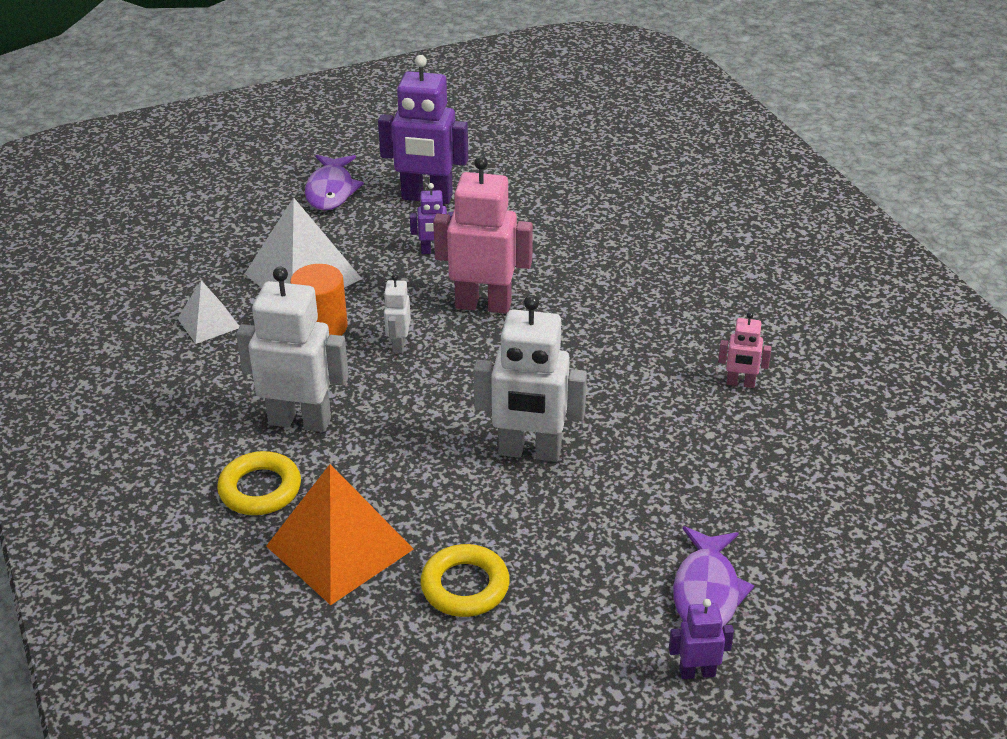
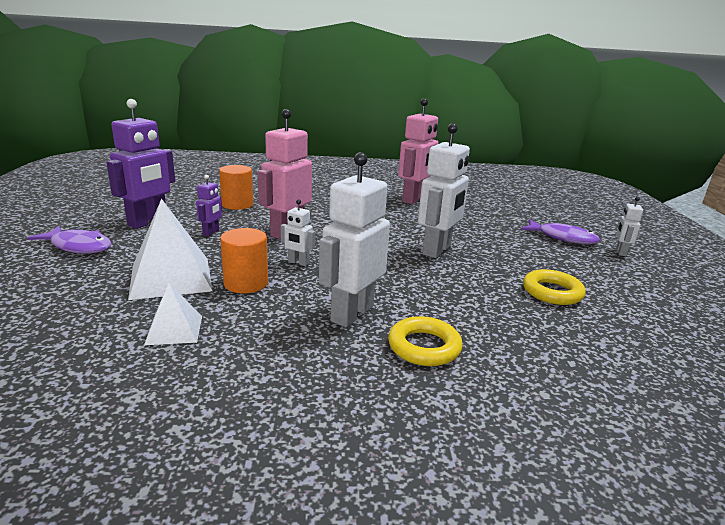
camera: 70 degrees left, 15 degrees down
orange pyramid [266,464,414,605] -> none
purple robot [669,599,734,679] -> white robot [616,197,643,256]
pink robot [718,312,772,388] -> pink robot [398,98,439,204], size x2.05
none -> orange cylinder [219,165,253,210]

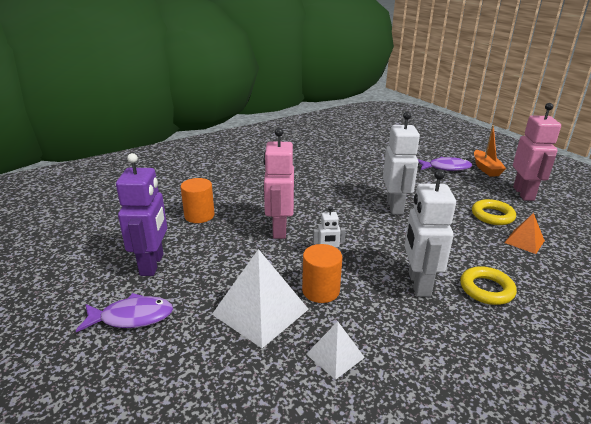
camera: 30 degrees left, 5 degrees up
purple robot [196,175,222,236] -> none
pink robot [398,98,439,204] -> pink robot moved to [513,103,561,201]
white robot [616,197,643,256] -> orange boat [474,125,506,177]
none -> orange pyramid [504,213,545,254]

